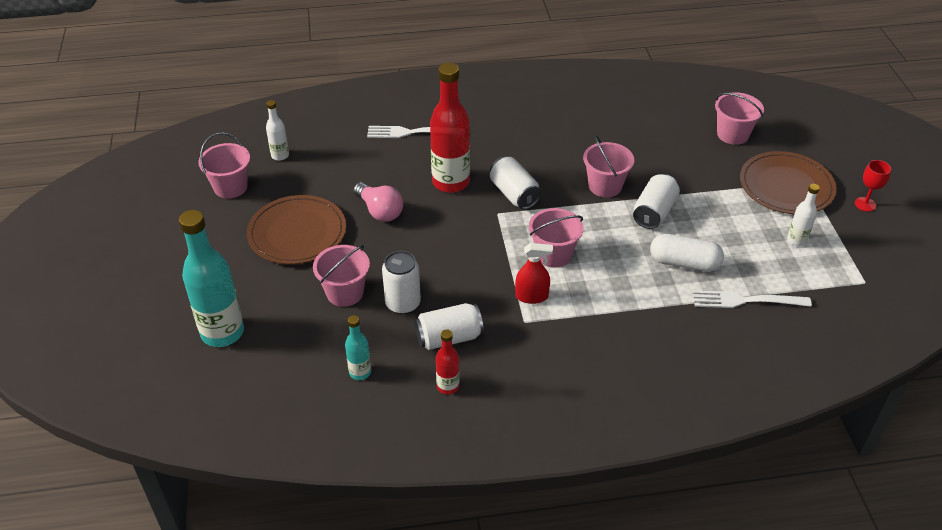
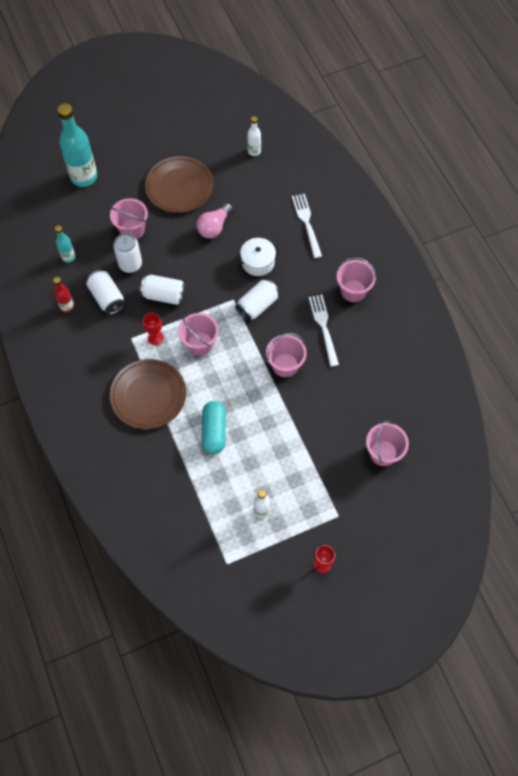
camera: 75 degrees right, 20 degrees up
pink bucket [198,132,250,199] -> pink bucket moved to [337,257,376,302]
red bottle [430,63,470,193] -> white pot [236,238,280,276]
red spray bottle [515,243,553,304] -> red goblet [143,313,164,345]
white can [633,174,680,229] -> white can moved to [140,275,187,305]
white capsule [650,234,724,272] -> turquoise capsule [202,401,226,454]
white fork [693,290,812,308] -> white fork moved to [309,295,339,367]
brown plate [740,151,837,214] -> brown plate moved to [110,359,186,429]

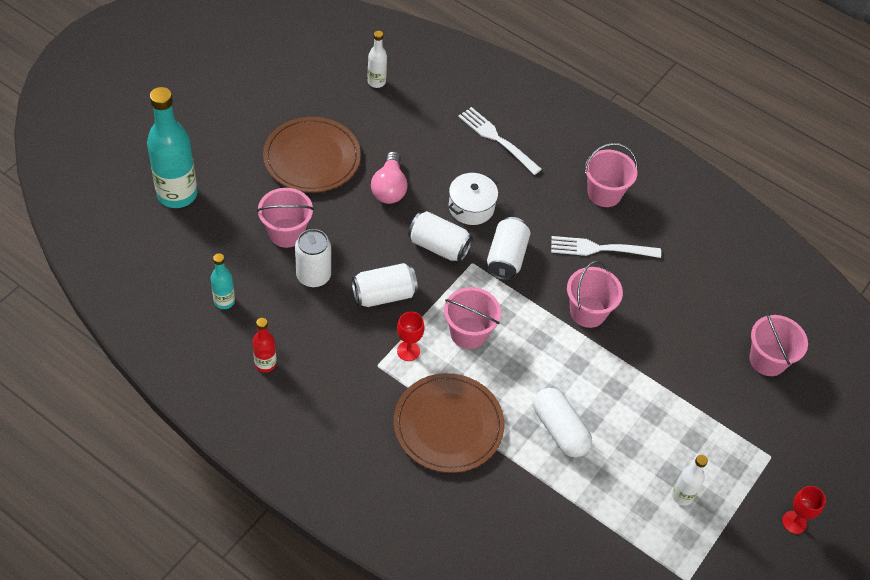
camera: 35 degrees left, 10 degrees down
white can [86,270,125,314] -> white can moved to [408,211,473,262]
turquoise capsule [202,401,226,454] -> white capsule [534,388,592,458]
white fork [309,295,339,367] -> white fork turned 45 degrees counterclockwise [551,236,661,258]

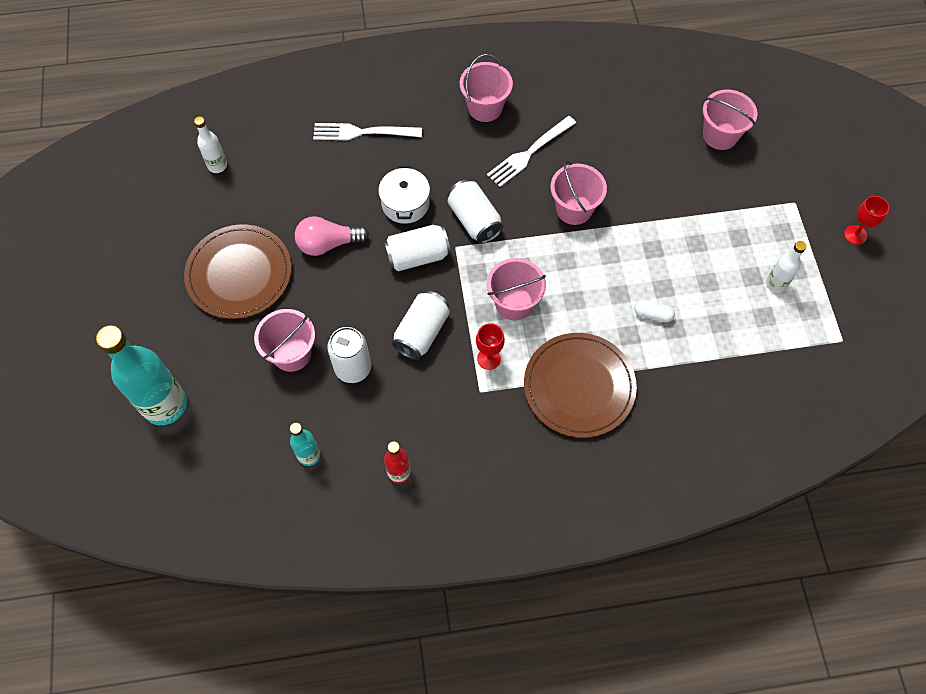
camera: 40 degrees left, 10 degrees up
pink light bulb [371,151,408,204] -> pink light bulb turned 120 degrees clockwise [295,216,369,256]
white capsule [534,388,592,458] -> white capsule [635,300,675,322], size x0.52

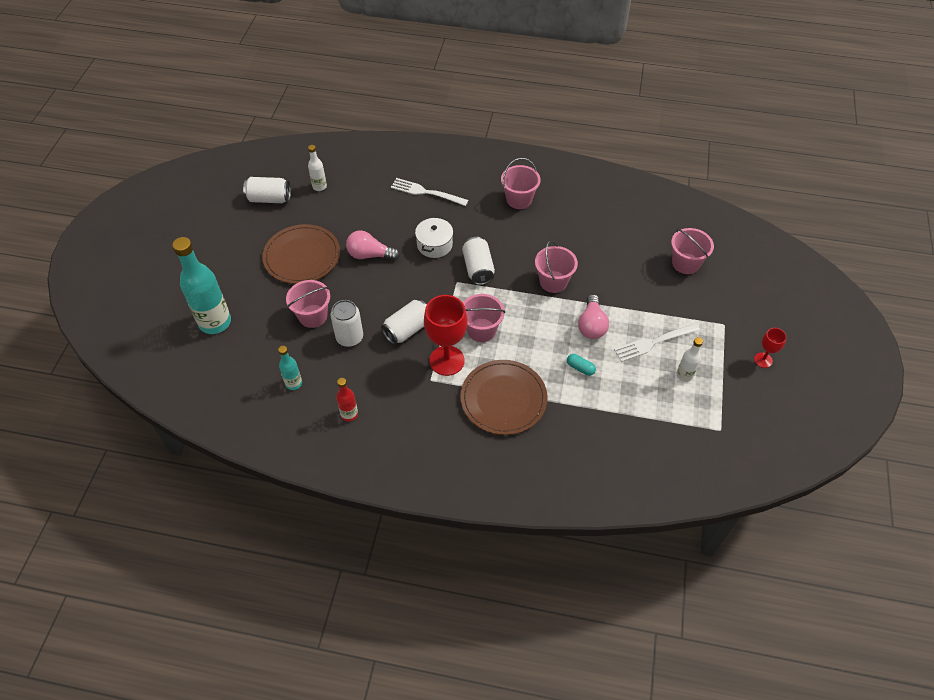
camera: 20 degrees right, 10 degrees down
white can [383,225,451,271] -> white can moved to [243,177,291,203]
red goblet [476,323,505,370] -> red goblet [424,295,467,376], size x1.95
white fork [487,116,576,187] -> white fork moved to [614,323,700,362]
white capsule [635,300,675,322] -> turquoise capsule [567,354,596,376]
none -> pink light bulb [578,294,609,339]

